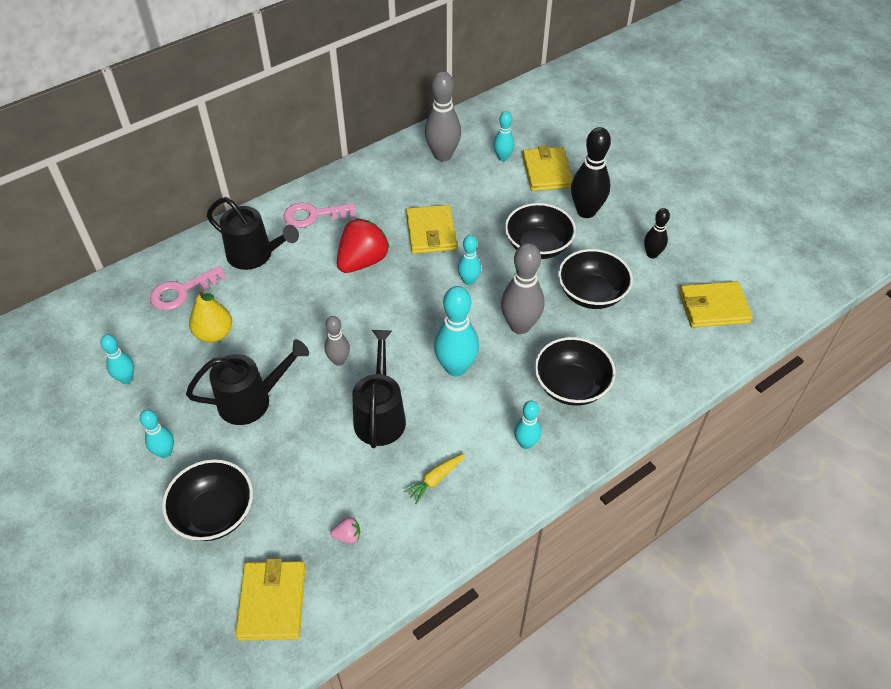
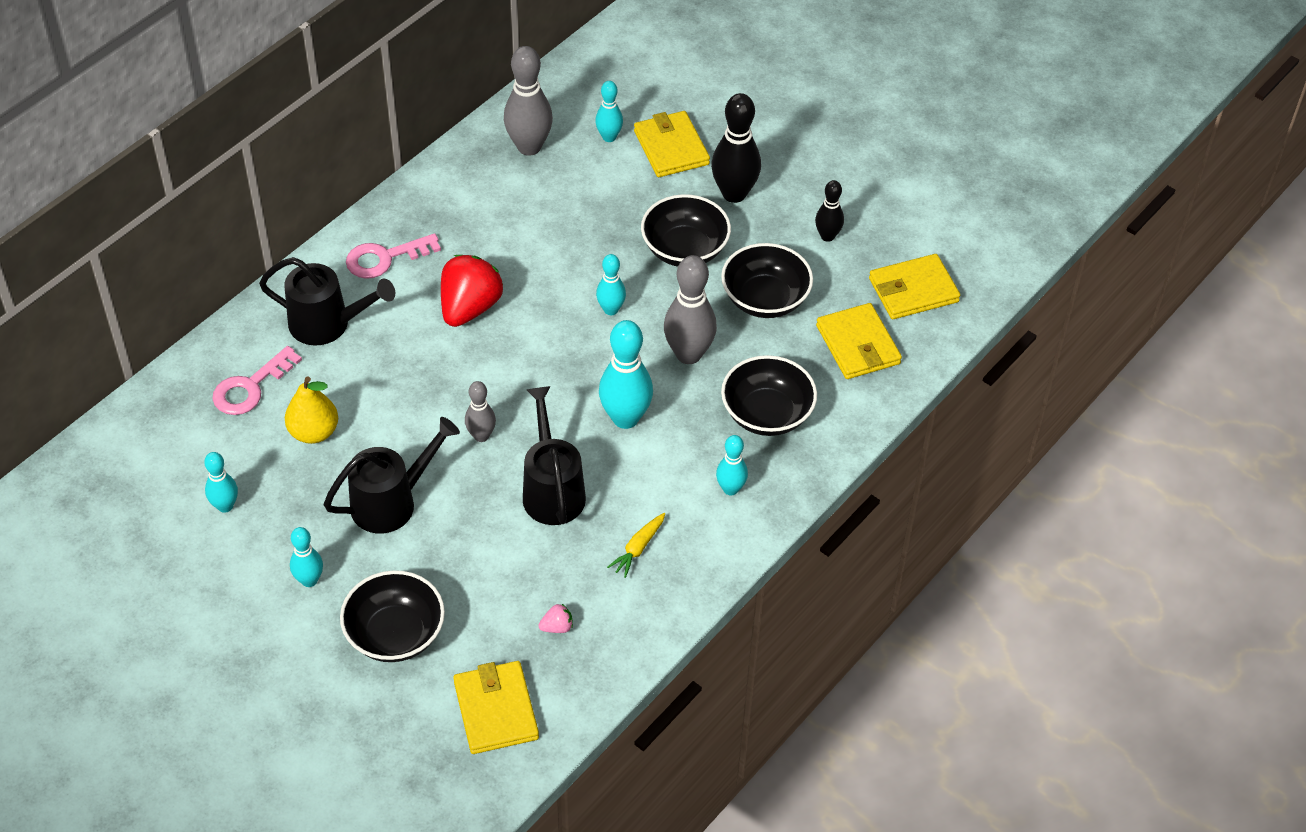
camera: 15 degrees left, 0 degrees up
yellow wallet [406,205,457,254] -> yellow wallet moved to [816,303,902,379]

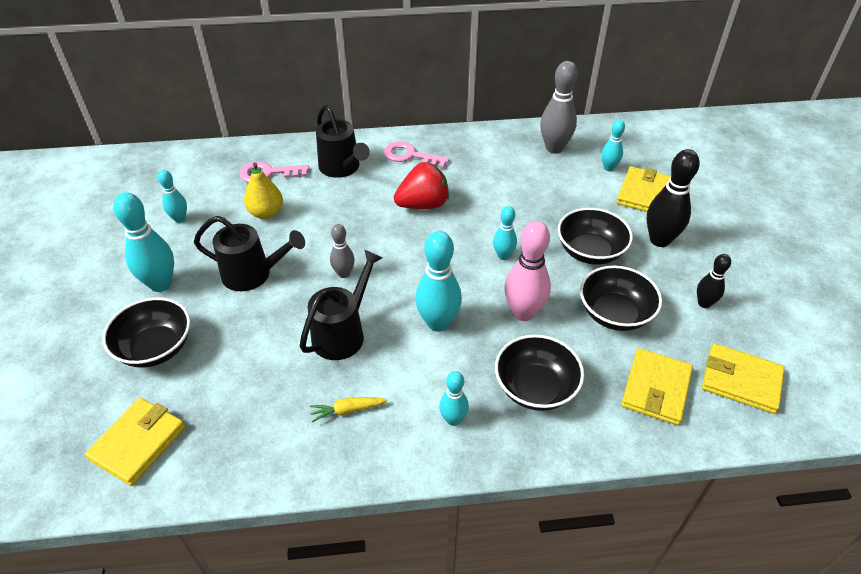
camera: 45 degrees right, 5 degrees down
turquoise bowling pin [290,527,323,587] -> turquoise bowling pin [113,192,174,292], size x1.75
pink strawberry [538,604,573,633] -> none
grey bowling pin [664,255,717,364] -> pink bowling pin [504,221,551,321]

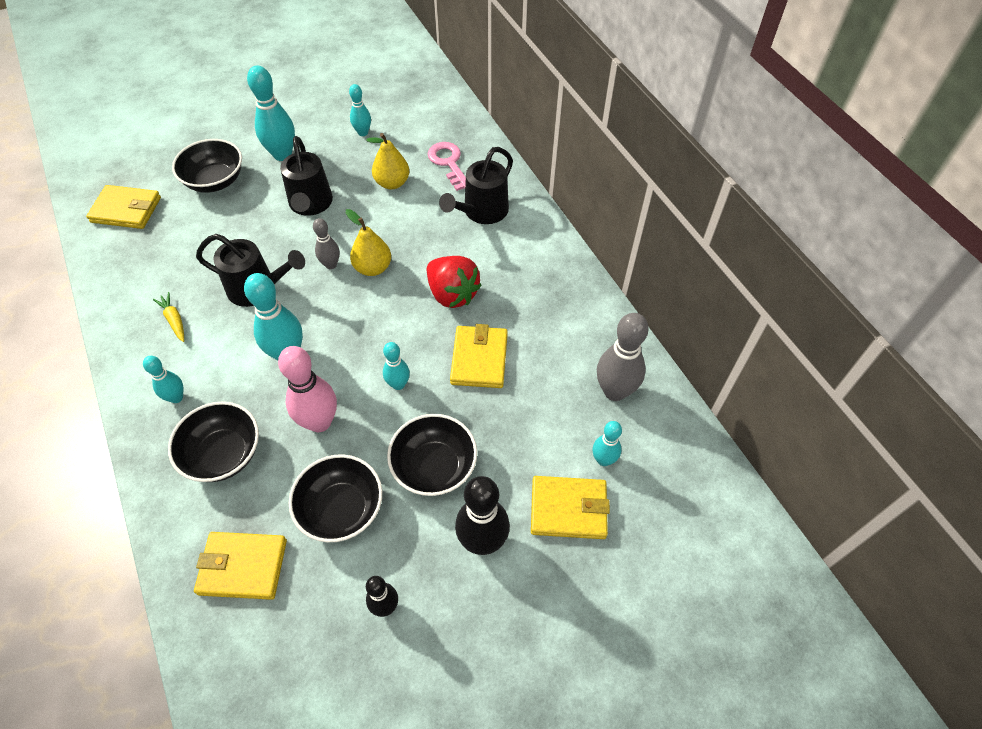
camera: 70 degrees right, 10 degrees up
pink key [384,141,449,168] -> none
yellow wallet [702,343,785,414] -> yellow wallet moved to [450,324,508,388]
none -> yellow pear [346,209,391,276]

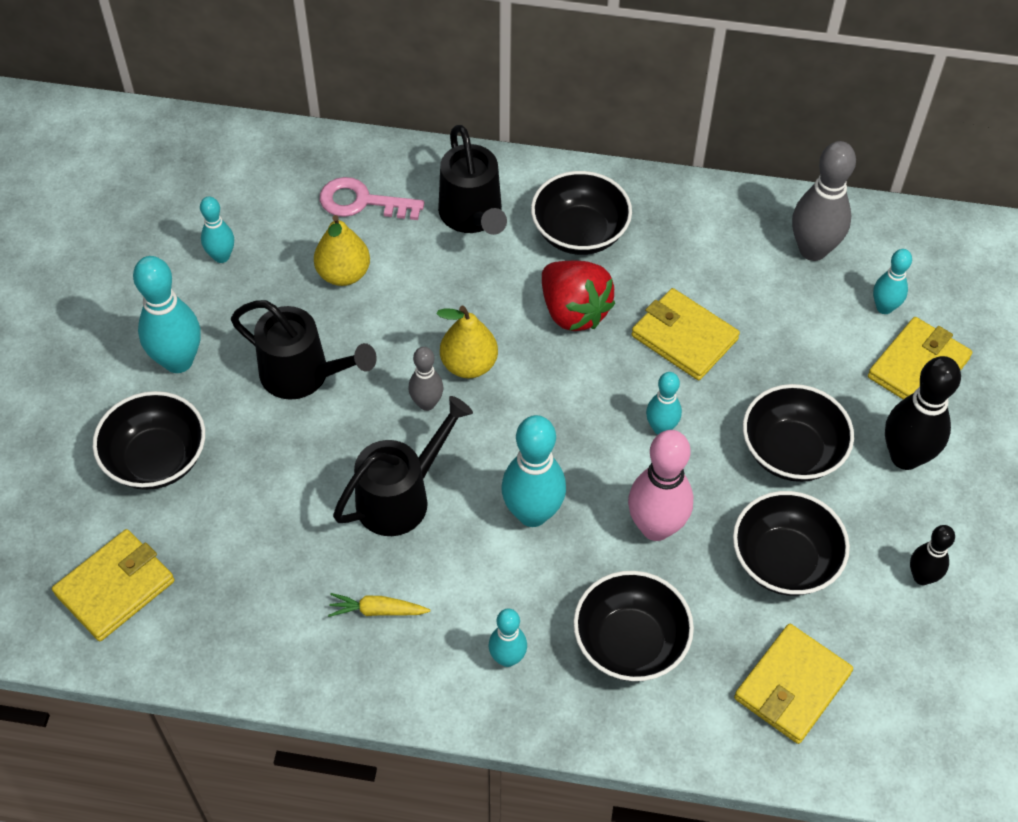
camera: 55 degrees left, 0 degrees up
red strawberry [427,256,482,308] -> red strawberry turned 60 degrees clockwise [542,261,615,331]
none -> black bowl [531,171,632,255]

